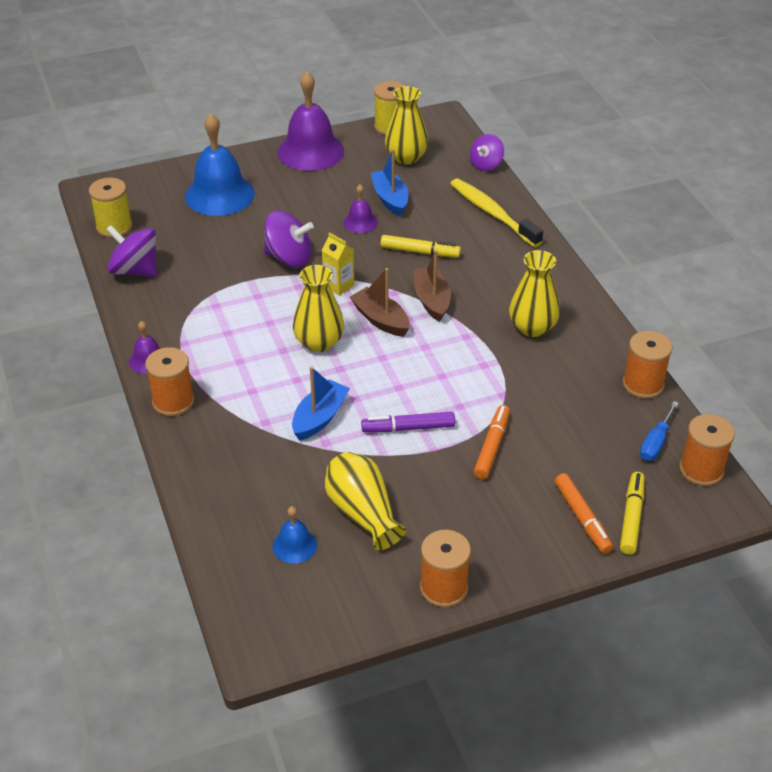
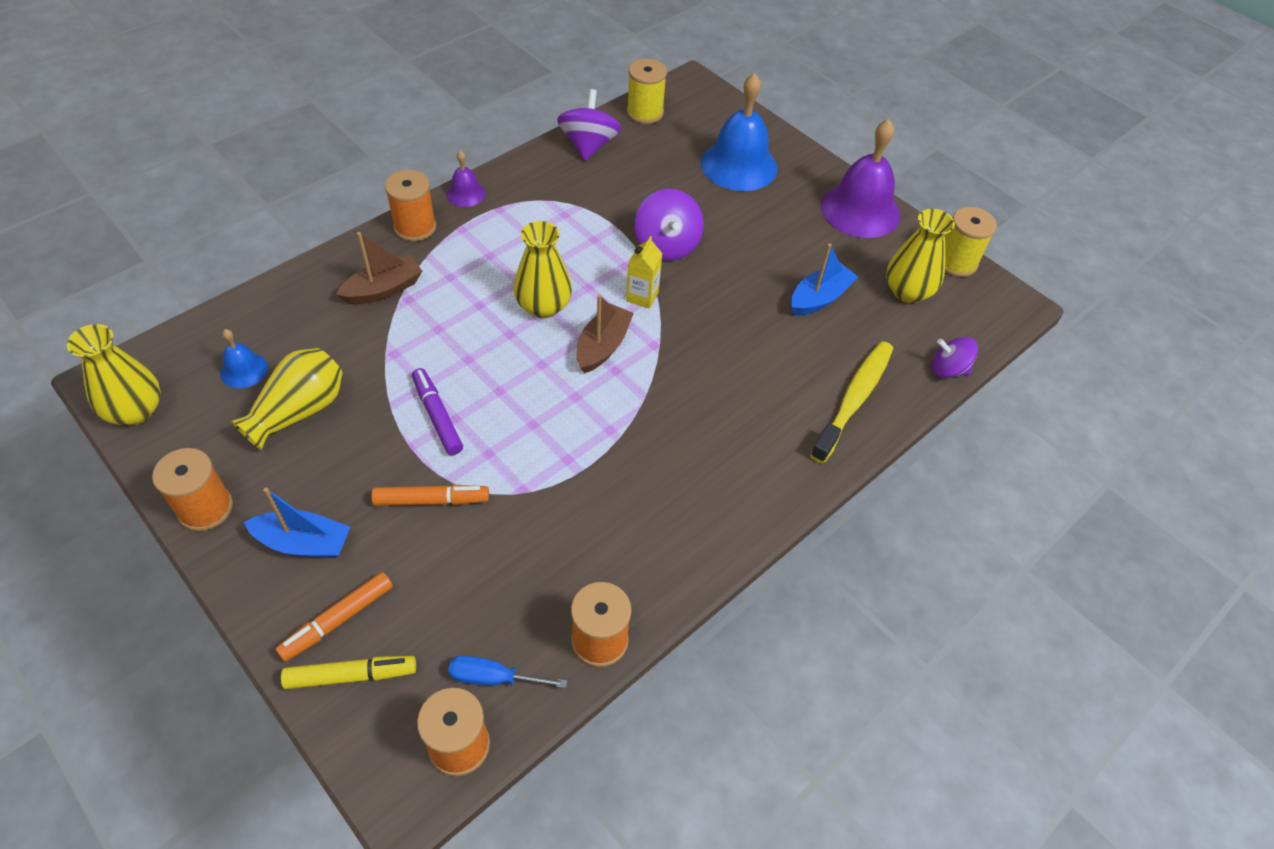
camera: 65 degrees right, 10 degrees up
blue boat [292,366,350,440] -> blue boat moved to [244,488,350,558]
purple bell [344,184,378,233] -> none
yellow marker [380,235,461,258] -> none
brown boat [414,250,451,322] -> brown boat moved to [336,232,422,305]
yellow vase [509,250,560,337] -> yellow vase moved to [67,324,161,425]

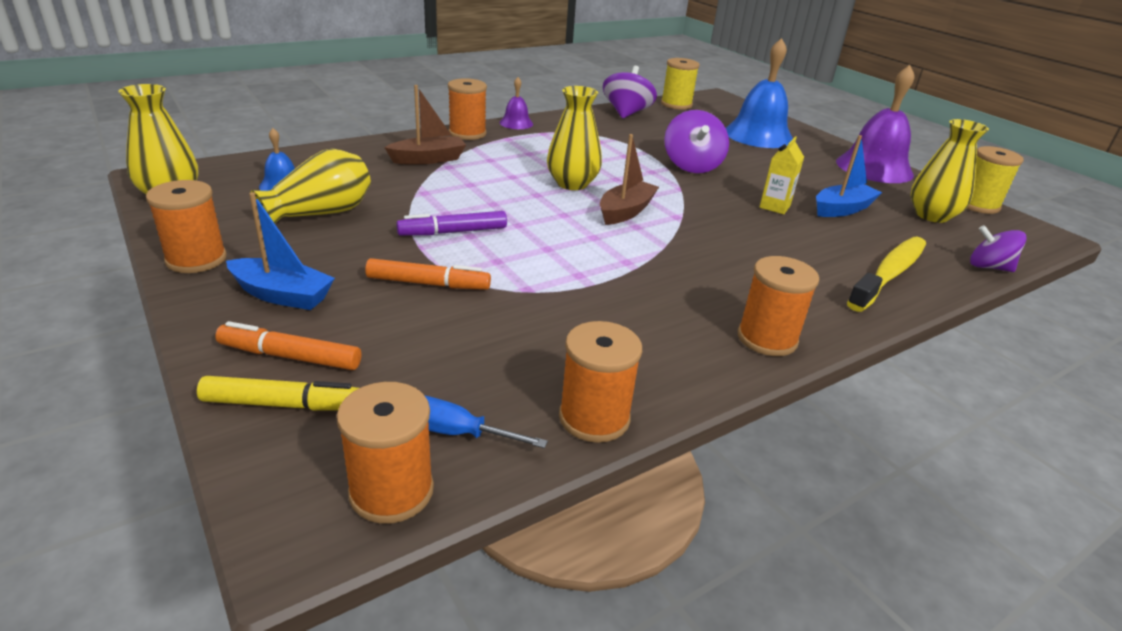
camera: 10 degrees right, 20 degrees down
orange marker [275,572,393,662] -> orange marker turned 45 degrees clockwise [215,321,361,370]
purple marker [412,368,463,455] -> purple marker turned 90 degrees counterclockwise [396,211,507,236]
yellow carton [626,236,663,309] -> yellow carton moved to [759,136,804,214]
none -> orange spool [738,256,819,356]

